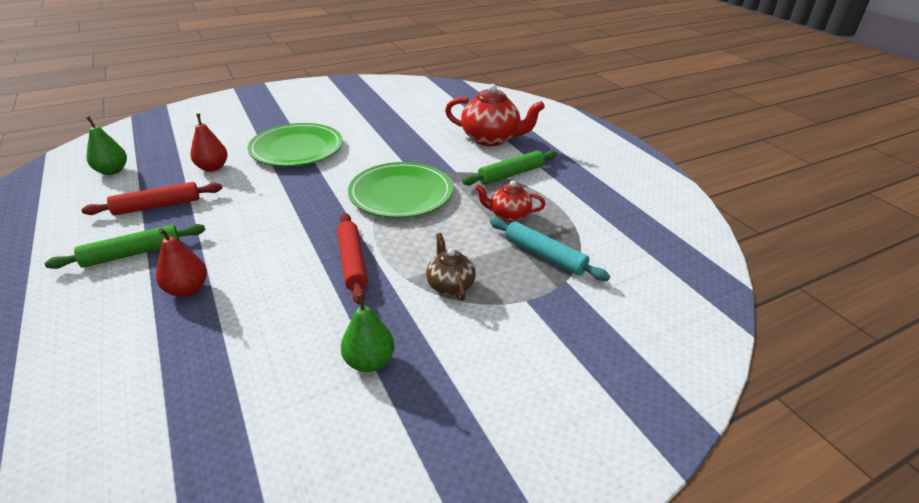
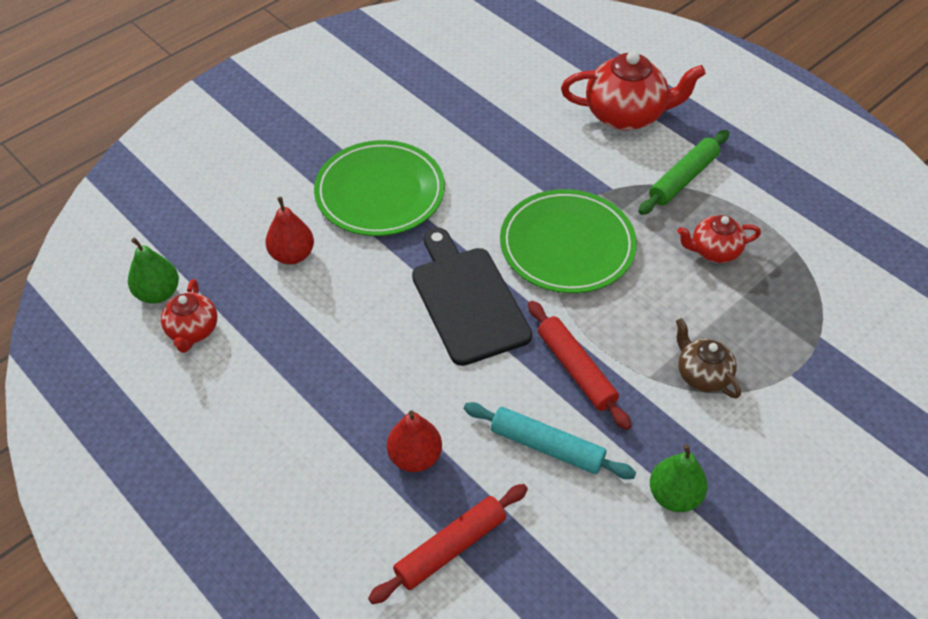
camera: 15 degrees left, 15 degrees up
green rolling pin [45,224,205,269] -> none
red rolling pin [81,182,222,215] -> red rolling pin moved to [368,484,528,604]
turquoise rolling pin [490,218,610,281] -> turquoise rolling pin moved to [464,402,636,479]
none -> red teapot [161,279,217,353]
none -> black cutting board [412,227,532,366]

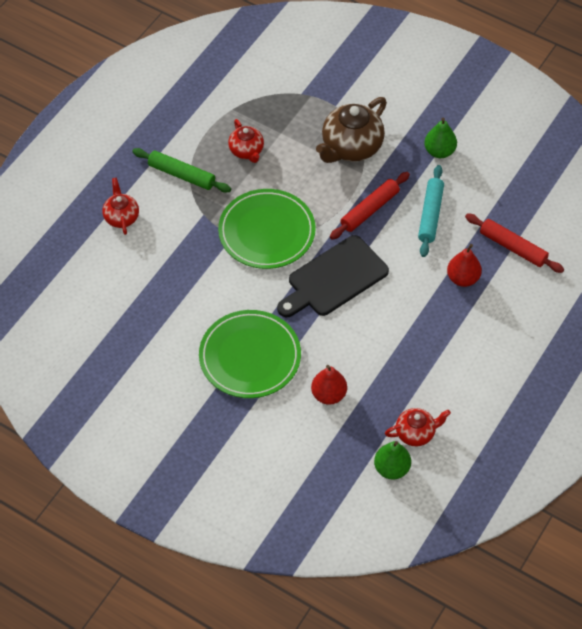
camera: 105 degrees left, 5 degrees up
red teapot [561,51,706,131] -> red teapot [102,178,139,235], size x0.57
brown teapot [676,318,741,399] -> brown teapot [316,97,387,163], size x1.75

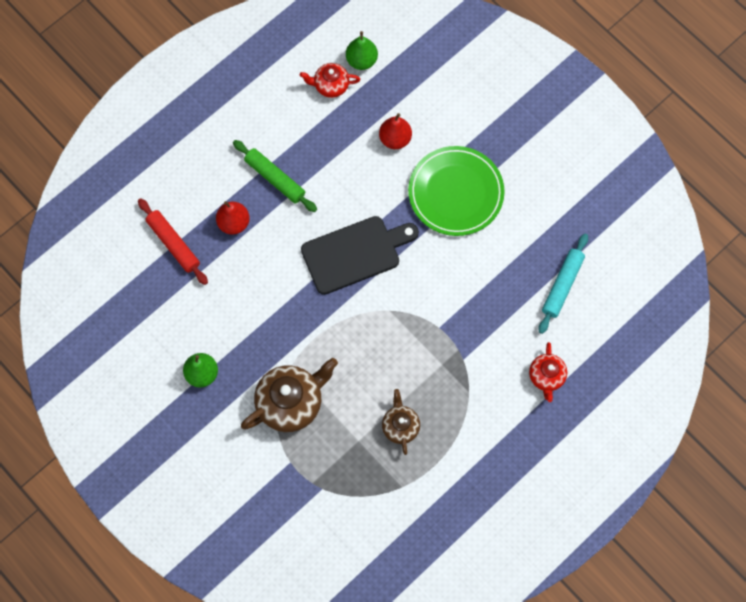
camera: 165 degrees left, 15 degrees up
green rolling pin [132,148,231,193] -> green rolling pin moved to [233,140,317,212]
green plate [218,189,315,269] -> none
red teapot [228,119,264,163] -> brown teapot [382,389,420,455]
red rolling pin [330,172,410,240] -> none
turquoise rolling pin [418,165,444,257] -> turquoise rolling pin moved to [539,234,588,334]

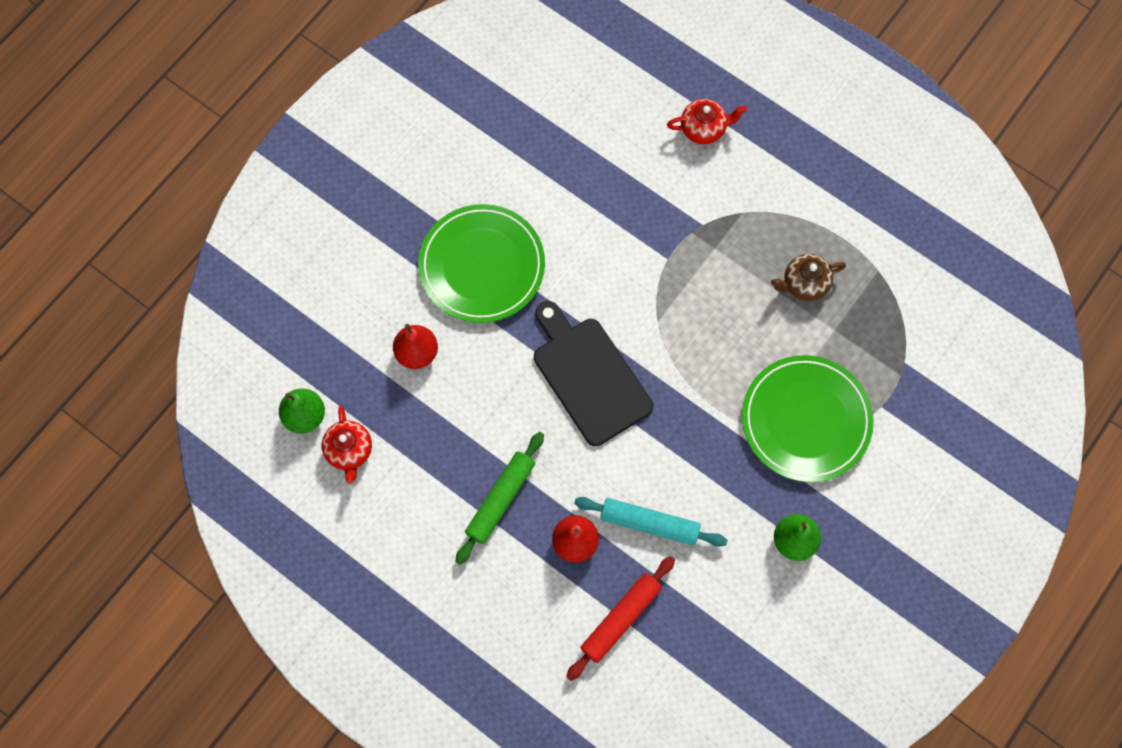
camera: 100 degrees left, 0 degrees up
brown teapot [241,358,338,432] -> green plate [742,355,874,482]
turquoise rolling pin [539,234,588,334] -> turquoise rolling pin moved to [574,497,727,547]

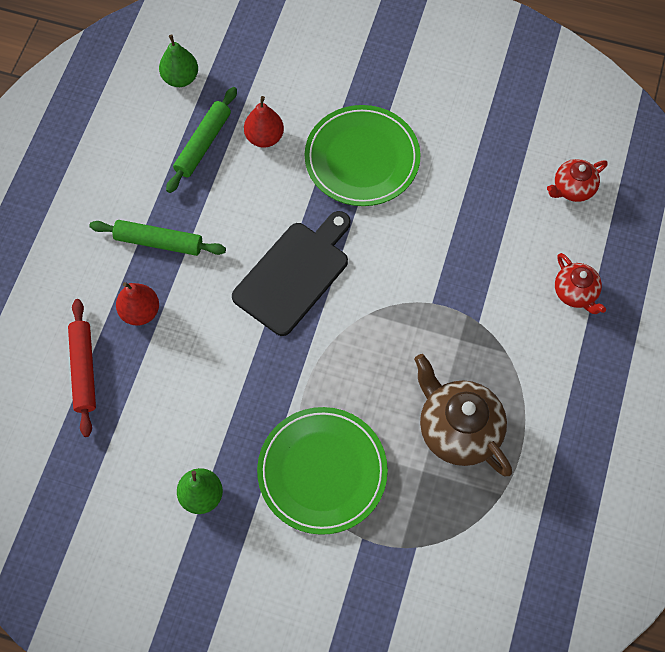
camera: 70 degrees right, 5 degrees down
red teapot [321,406,372,484] -> red teapot moved to [547,159,608,202]
red rolling pin [566,556,675,681] -> red rolling pin turned 60 degrees clockwise [68,299,96,437]
turquoise rolling pin [574,497,727,547] -> none
brown teapot [771,254,846,301] -> brown teapot [414,354,512,476], size x1.75
none -> green rolling pin [166,87,237,193]

